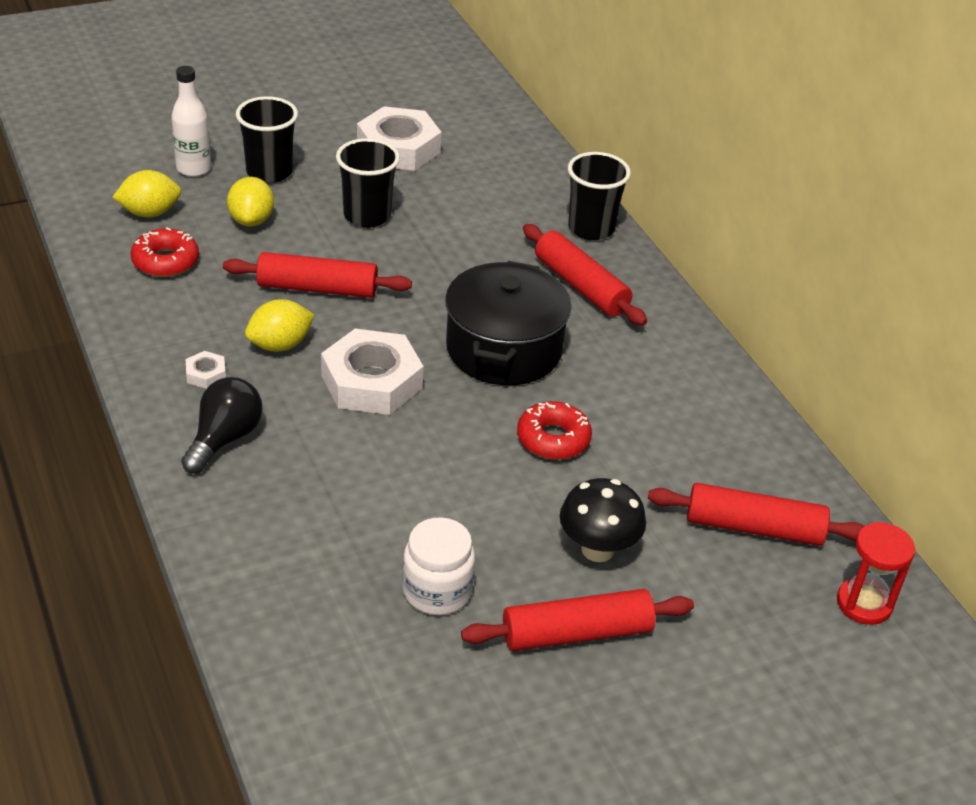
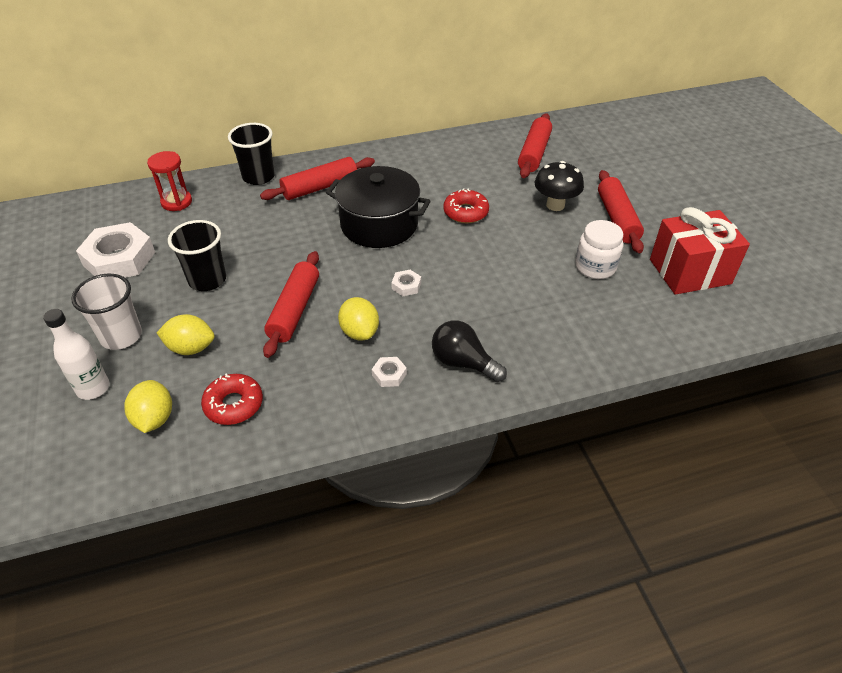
camera: 80 degrees left, 5 degrees up
black cup [236,96,298,183] -> white cup [71,274,142,350]
white nut [321,329,424,415] -> white nut [391,270,421,296], size x0.43
red hourglass [837,521,915,625] -> red hourglass moved to [147,151,192,211]
none -> red gift [650,207,750,295]

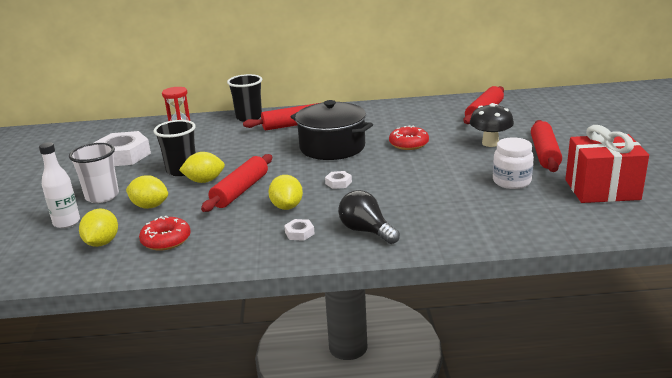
camera: 15 degrees right, 20 degrees down
none -> yellow lemon [179,152,225,183]

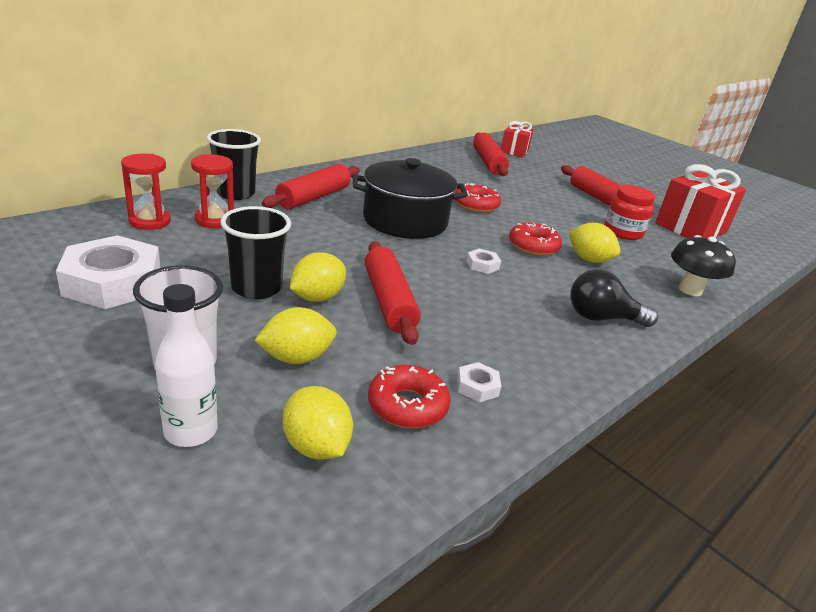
camera: 45 degrees left, 5 degrees up
yellow lemon [269,175,303,210] -> yellow lemon moved to [569,223,621,263]
white nut [284,219,315,241] -> white nut moved to [457,362,501,402]
black mushroom [470,103,514,147] -> black mushroom moved to [671,235,736,296]
white jar [493,137,534,189] -> red jar [604,185,655,240]
none -> red hourglass [191,154,234,228]
none -> red gift [501,121,534,158]
none -> red donut [509,222,562,256]

